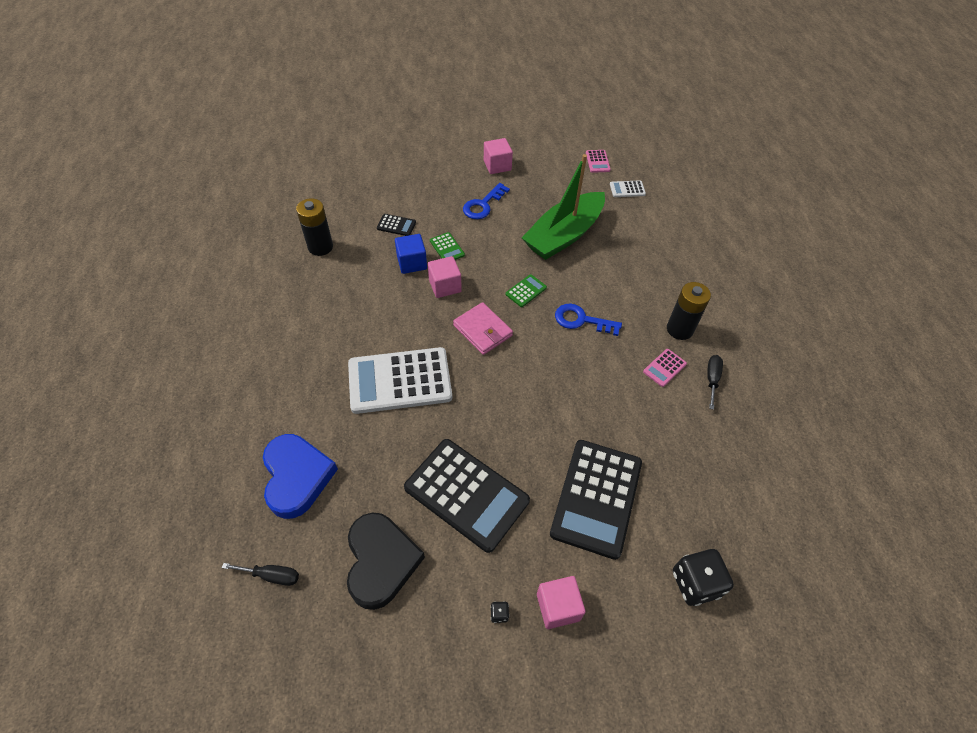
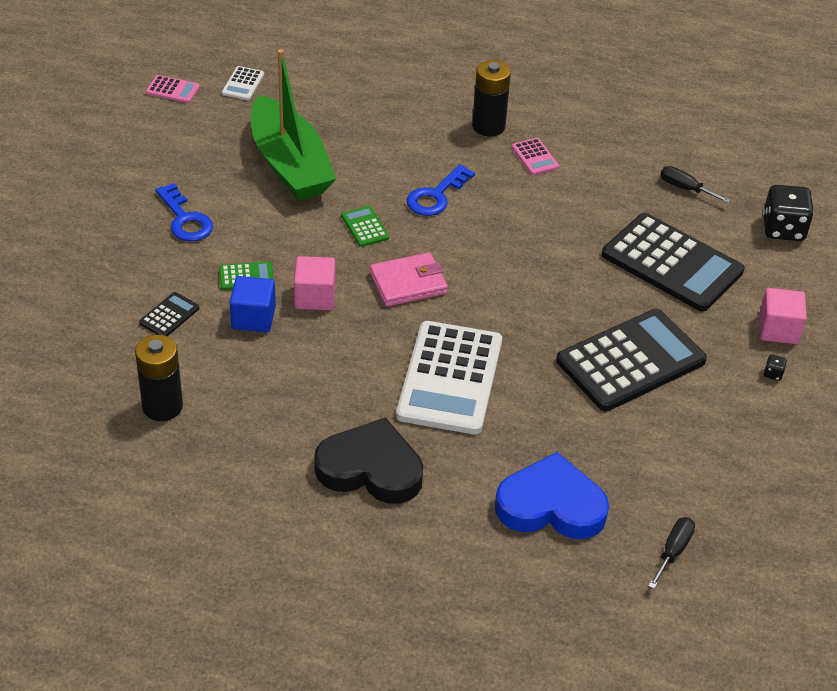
camera: 70 degrees left, 10 degrees down
black heart [347,512,425,610] -> black heart moved to [314,417,423,504]
pink cube [484,138,513,174] -> none
black screwdriver [707,355,723,410] -> black screwdriver moved to [661,166,731,203]

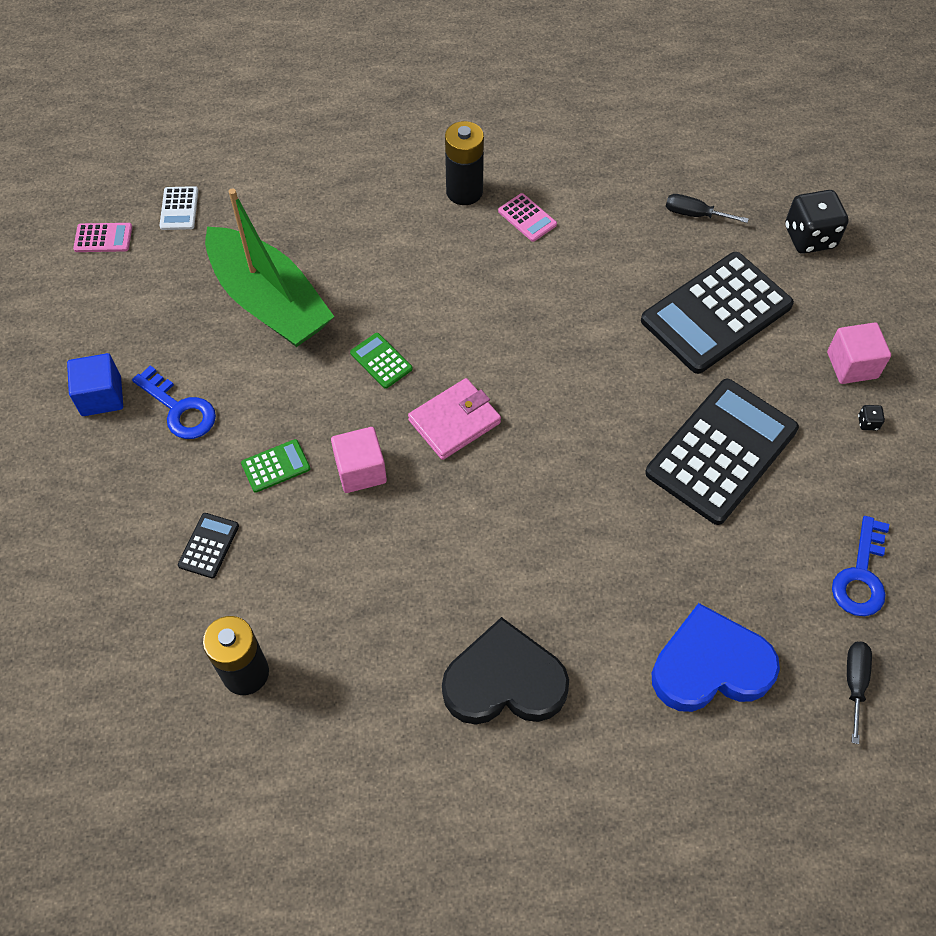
camera: 15 degrees left, 15 degrees up
blue cube [230,276,276,332] -> blue cube moved to [67,353,123,416]
white calculator [396,321,502,435] -> none
blue key [407,164,475,216] -> blue key moved to [832,516,889,616]
black calculator [602,213,744,311] -> black calculator turned 120 degrees clockwise [641,252,794,374]

